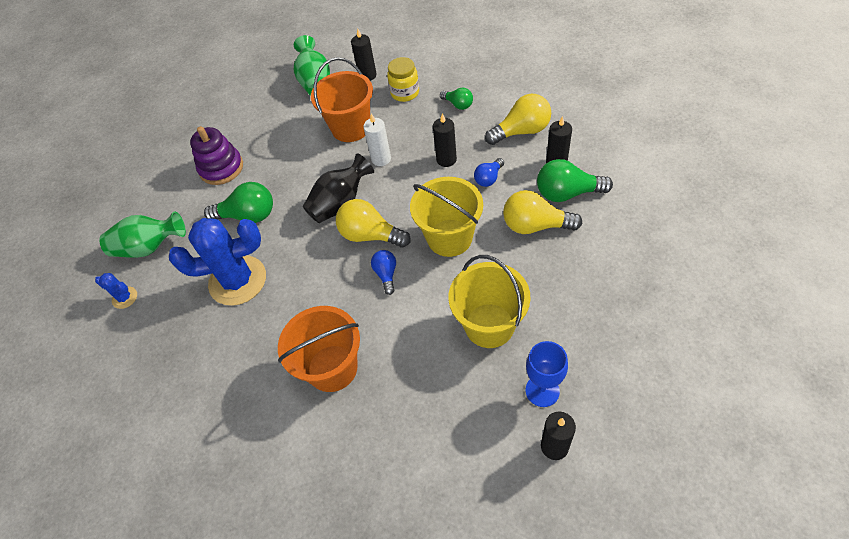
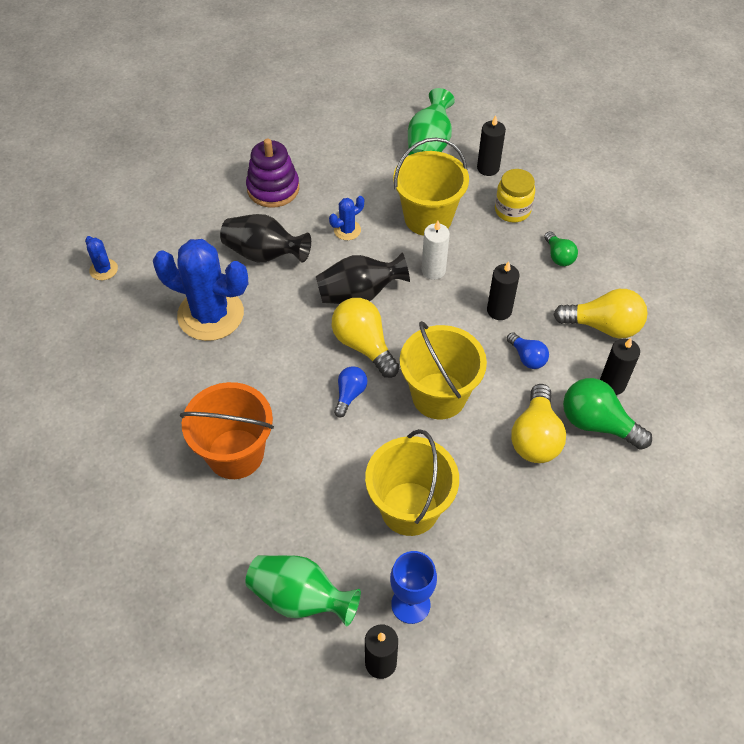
camera: 25 degrees right, 0 degrees up
green vase [99,211,186,258] -> green vase moved to [245,555,361,627]
green light bulb [204,182,273,223] -> black vase [220,214,311,263]
orange bucket [311,57,373,142] -> yellow bucket [393,138,469,236]
blue light bulb [474,158,504,187] -> blue light bulb turned 105 degrees counterclockwise [507,332,549,369]
yellow light bulb [503,190,582,234] -> yellow light bulb turned 120 degrees counterclockwise [511,384,566,463]
none -> blue cactus [329,196,364,240]

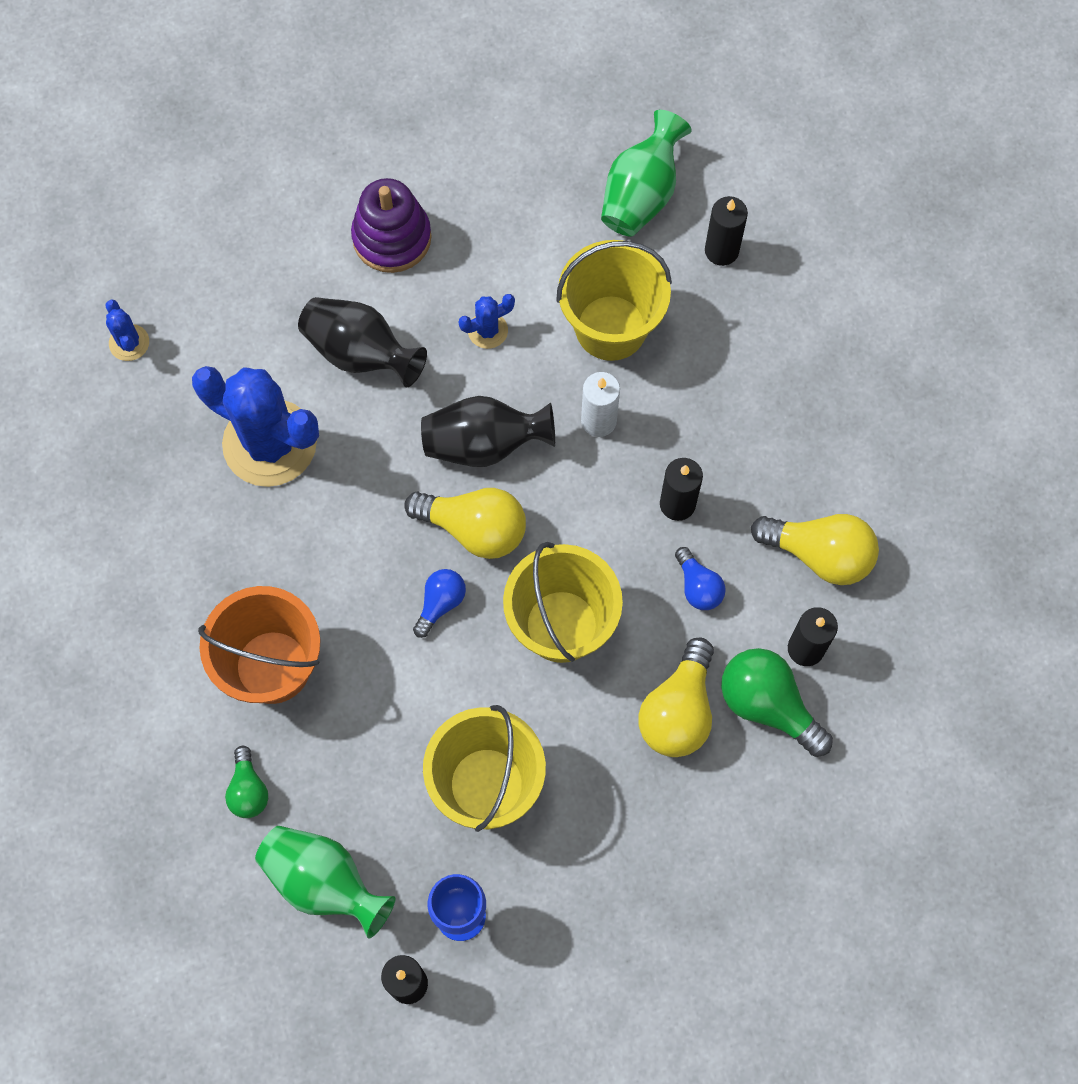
camera: 10 degrees right, 15 degrees up
yellow light bulb [332,298,399,378] -> yellow light bulb turned 135 degrees clockwise [404,488,526,559]
yellow jar [495,169,535,223] -> none
green light bulb [544,231,578,266] -> green light bulb moved to [225,746,268,818]

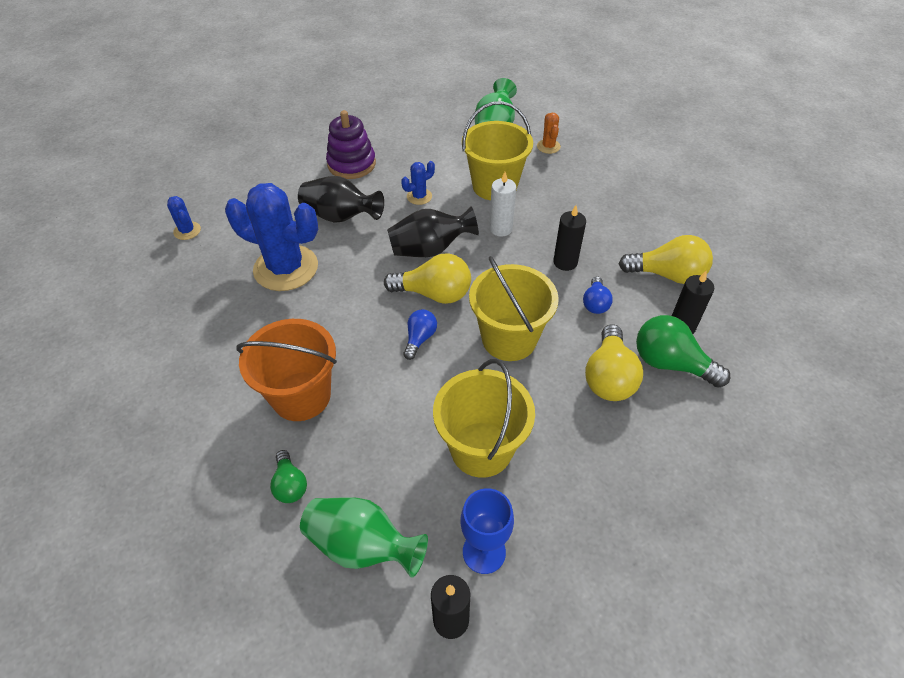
camera: 10 degrees left, 20 degrees down
blue light bulb [675,547,726,610] -> blue light bulb turned 45 degrees clockwise [583,276,613,314]
black candle [705,196,748,266] -> orange cactus [537,113,561,154]

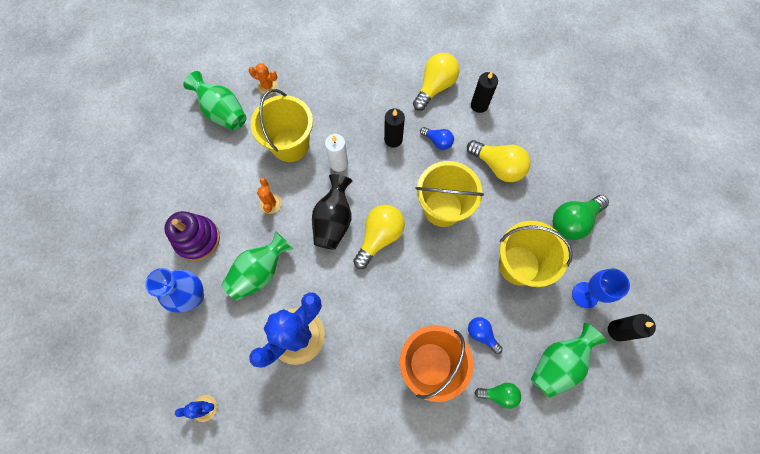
camera: 65 degrees left, 20 degrees up
black vase [298,176,384,222] -> green vase [221,231,293,301]
blue cactus [401,161,435,205] -> orange cactus [257,178,282,214]
blue light bulb [404,309,437,360] -> blue light bulb moved to [468,317,503,354]
green light bulb [636,315,730,388] -> green light bulb moved to [553,195,609,240]
none -> blue vase [145,268,204,313]

